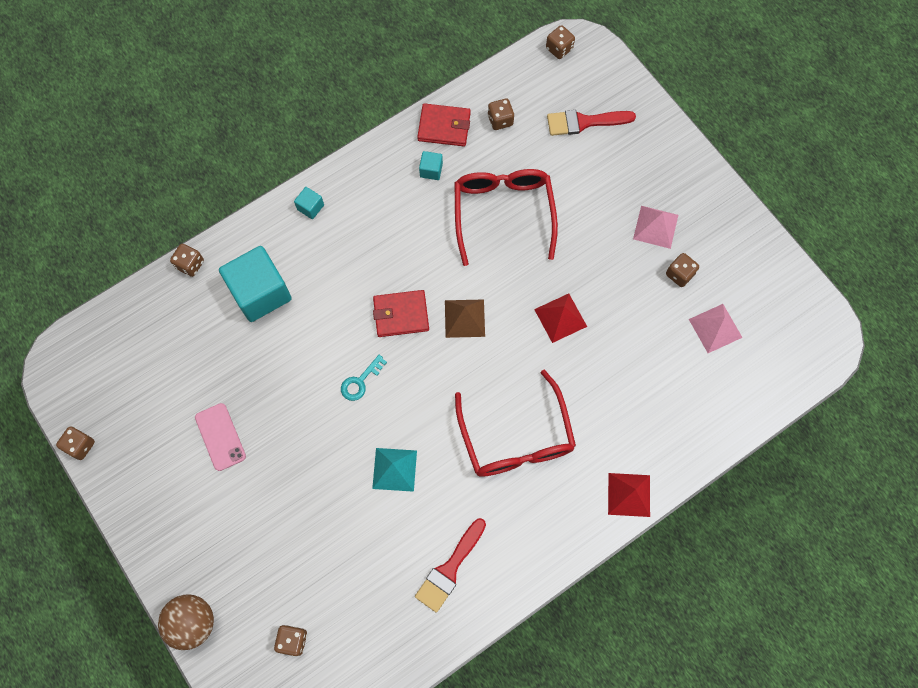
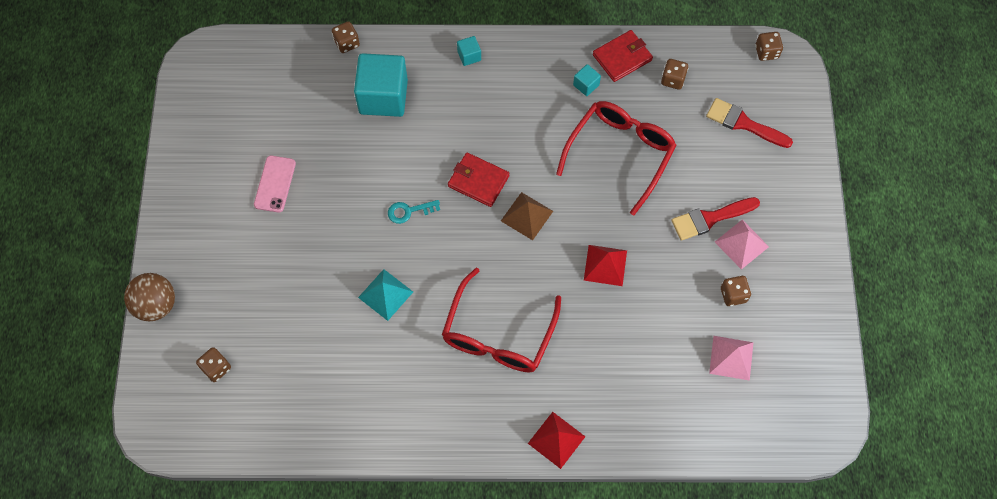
camera: 35 degrees right, 5 degrees down
brown dice [56,427,95,460] -> none
red brush [415,518,486,613] -> red brush moved to [671,197,760,241]
red wallet [417,103,471,146] -> red wallet turned 75 degrees counterclockwise [593,30,653,82]

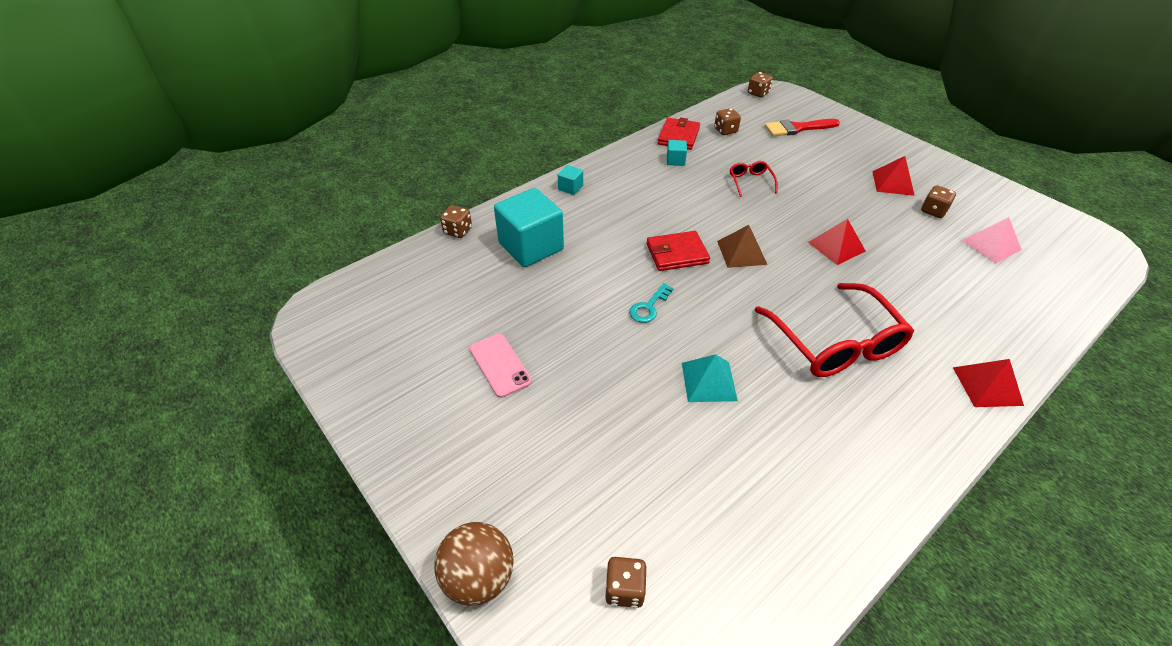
camera: 40 degrees left, 20 degrees down
red glasses [556,101,676,215] -> red glasses [730,161,778,197], size x0.46
red brush [671,197,760,241] -> none
pink pyramid [715,220,769,270] -> red pyramid [872,156,915,196]

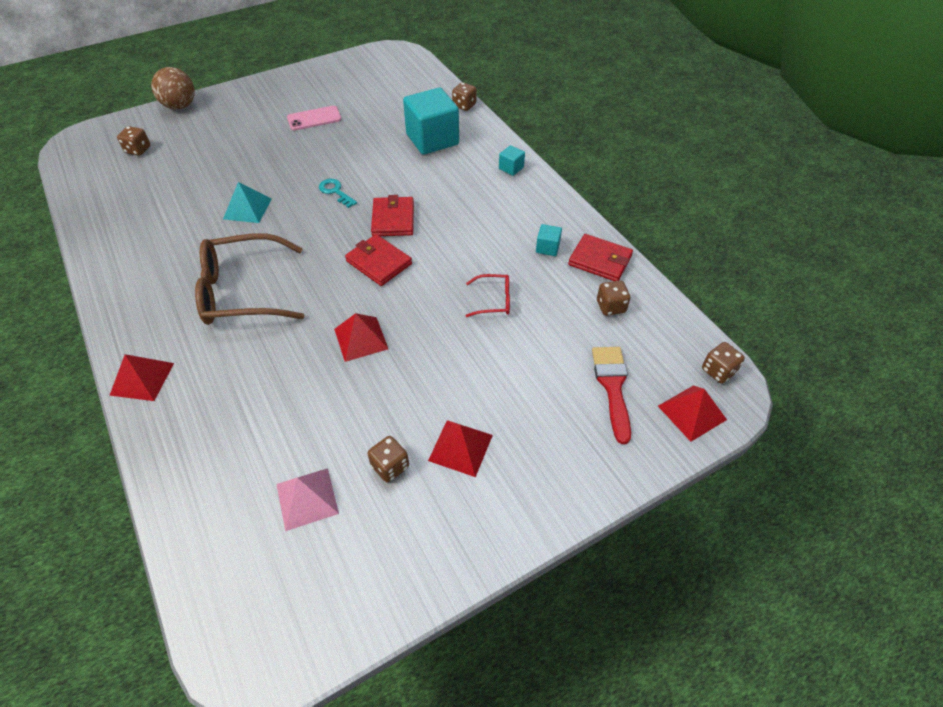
camera: 100 degrees right, 5 degrees up
brown pyramid [717,225,767,268] -> red wallet [345,234,412,286]
red glasses [755,283,914,377] -> brown glasses [195,233,304,325]
none -> red pyramid [658,385,727,442]

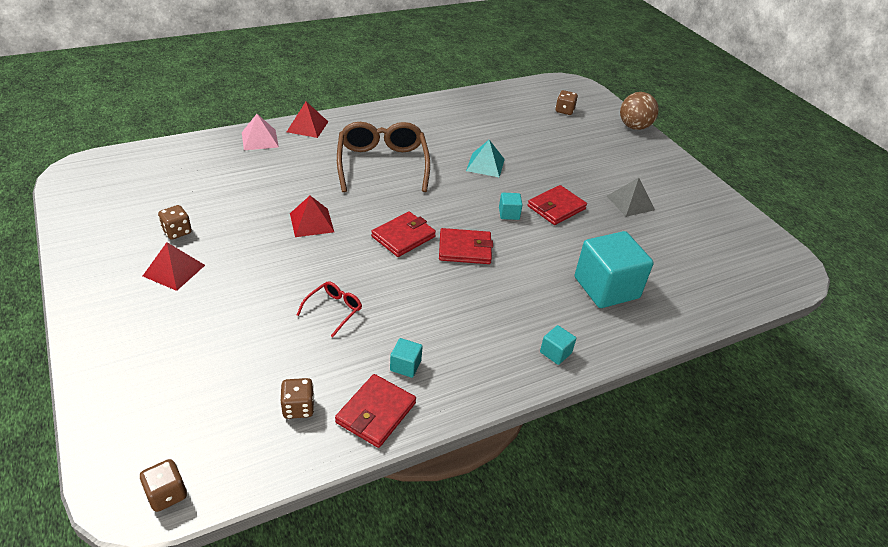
camera: 90 degrees right, 10 degrees down
pink pyramid [276,468,339,531] -> pink pyramid moved to [242,114,279,150]
pink phone [287,106,342,131] -> grey pyramid [607,178,655,217]
turquoise key [319,179,357,208] -> turquoise cube [499,193,522,220]
brown dice [452,82,477,111] -> none
red glasses [466,274,510,317] -> red glasses turned 150 degrees counterclockwise [297,281,362,337]
red brush [592,347,631,444] -> none
red pyramid [658,385,727,442] -> none
none -> red wallet [528,185,587,225]

